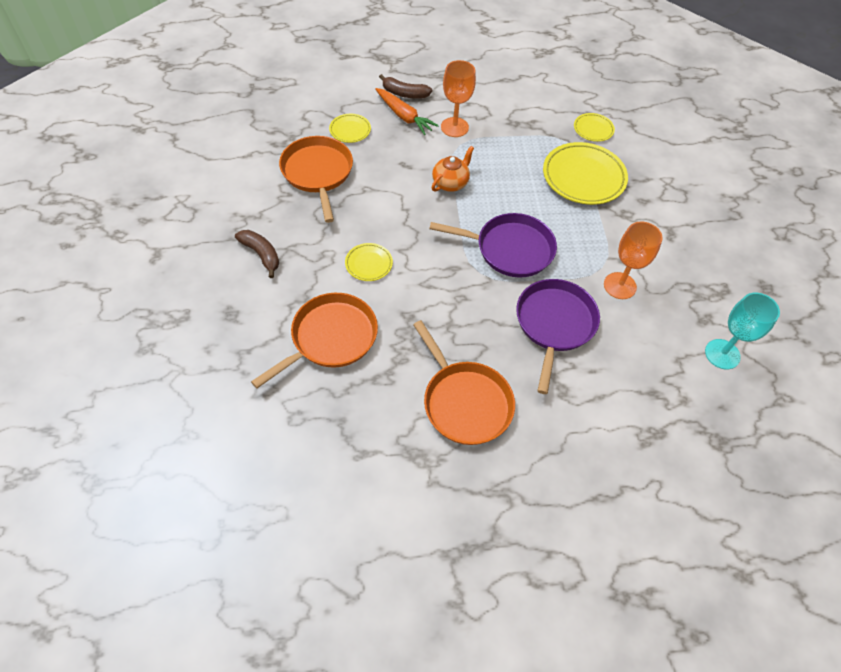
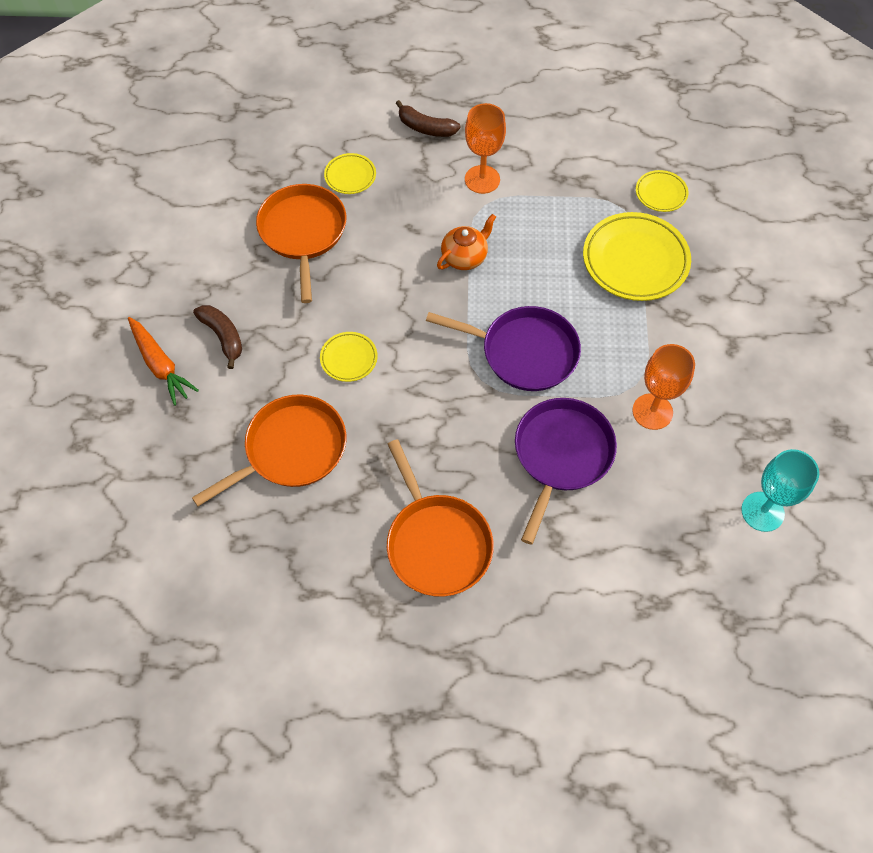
camera: 10 degrees right, 5 degrees up
orange carrot [376,88,439,135] -> orange carrot moved to [128,317,199,406]

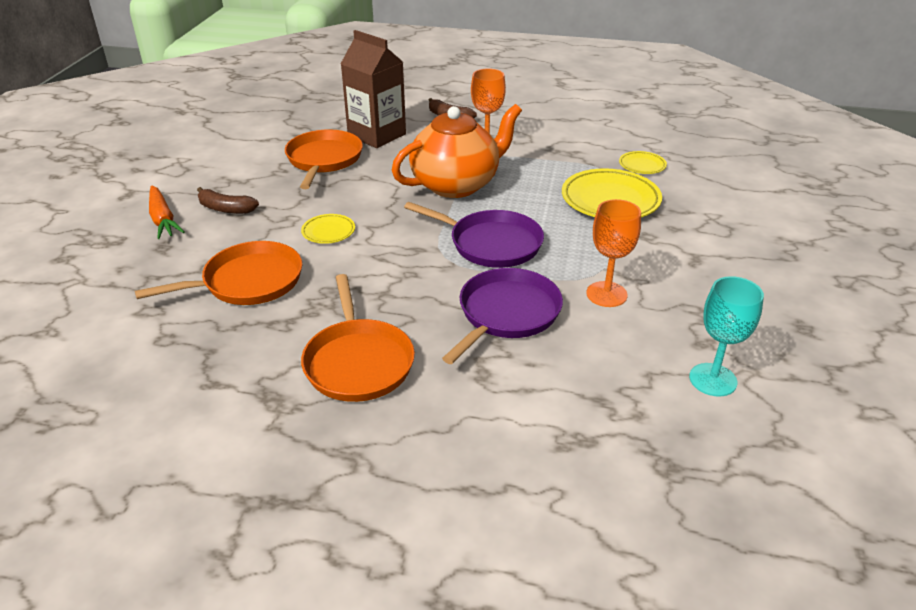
camera: 10 degrees right, 25 degrees down
brown banana [193,305,242,369] -> brown banana turned 135 degrees clockwise [197,187,259,214]
yellow plate [324,153,376,194] -> brown carton [341,30,406,148]
orange teapot [437,214,496,270] -> orange teapot [392,104,522,198], size x2.13

